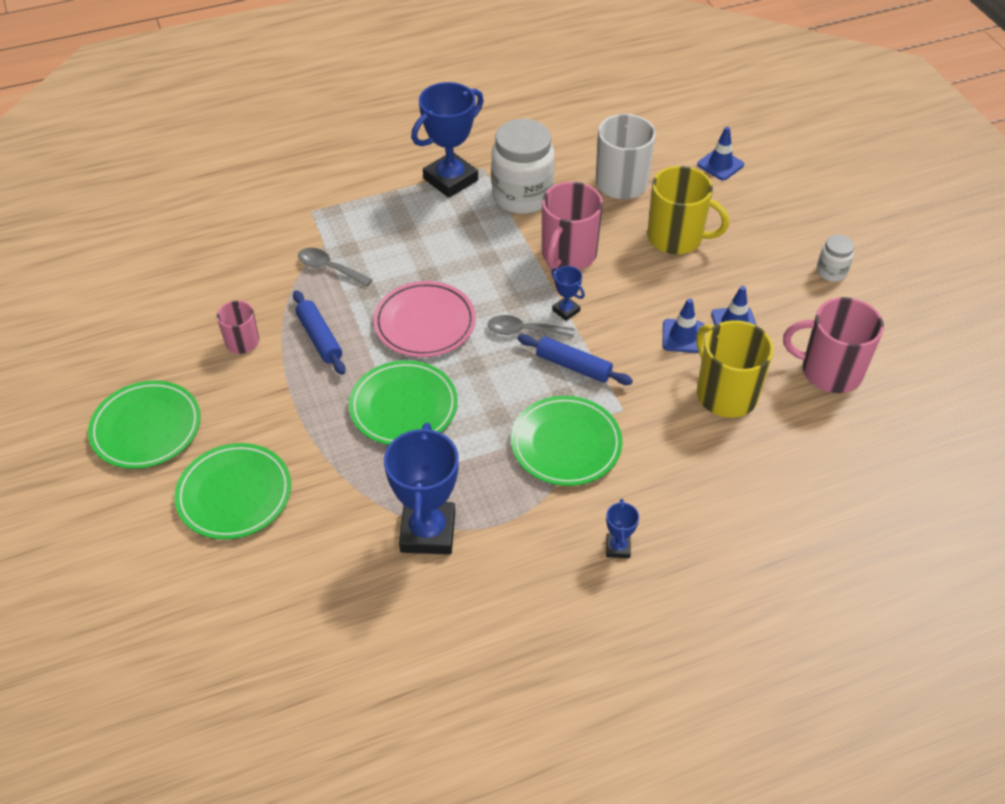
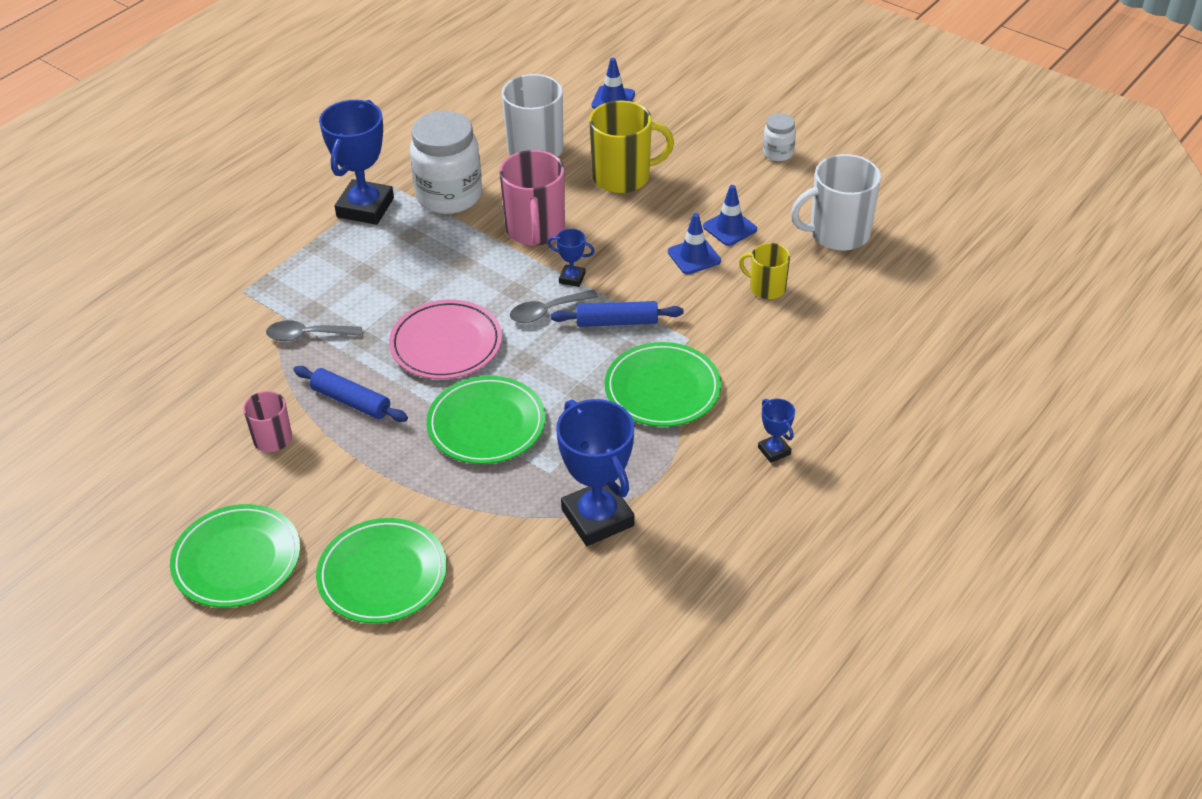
camera: 30 degrees left, 5 degrees down
yellow mug [696,320,774,418] -> yellow mug [739,243,790,299], size x0.57
pink mug [783,297,884,393] -> white mug [791,154,881,251]

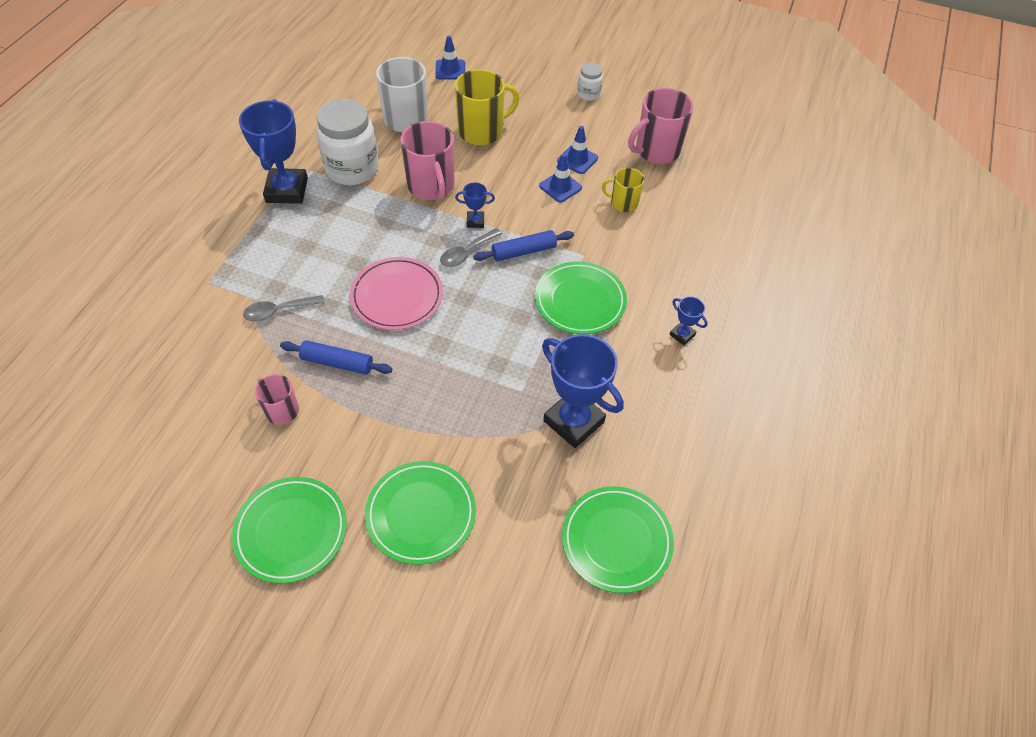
camera: 20 degrees left, 10 degrees up
green plate [426,376,545,464] -> green plate moved to [562,486,674,593]
white mug [791,154,881,251] -> pink mug [628,88,694,164]

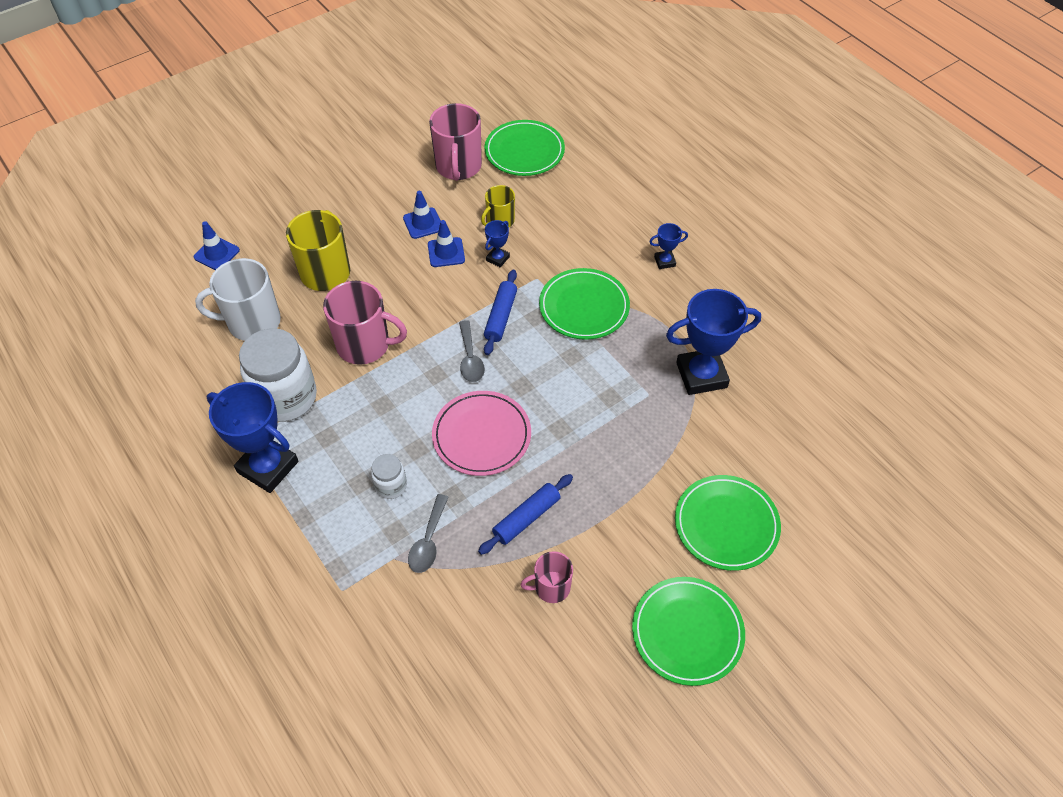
camera: 55 degrees left, 0 degrees up
blue trophy [455,182,495,228] -> blue trophy moved to [485,220,510,268]
green plate [562,486,674,593] -> green plate moved to [485,120,565,176]
white jar [577,63,603,101] -> white jar moved to [371,454,407,499]

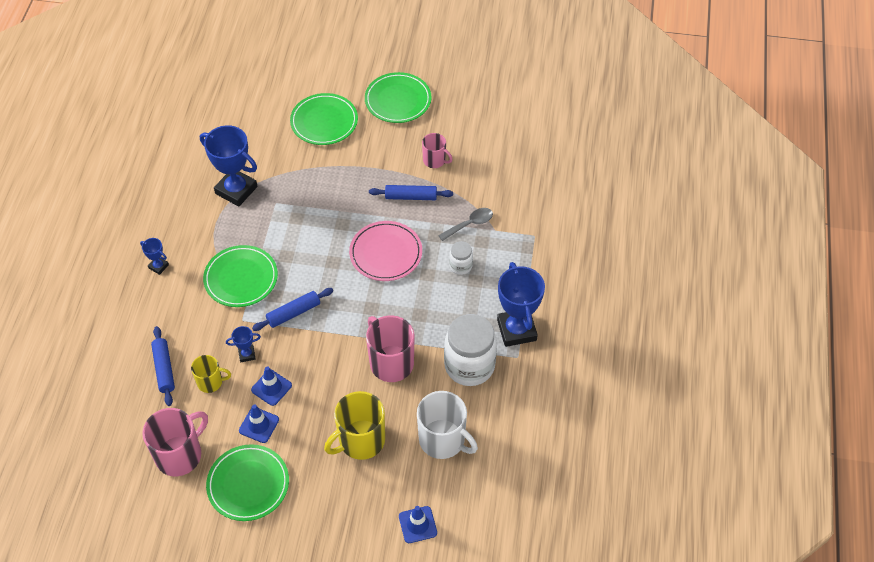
camera: 135 degrees left, 0 degrees up
grey spoon [459,320,485,382] -> none
green plate [485,120,565,176] -> green plate moved to [206,444,289,521]
none -> blue rolling pin [151,326,175,406]

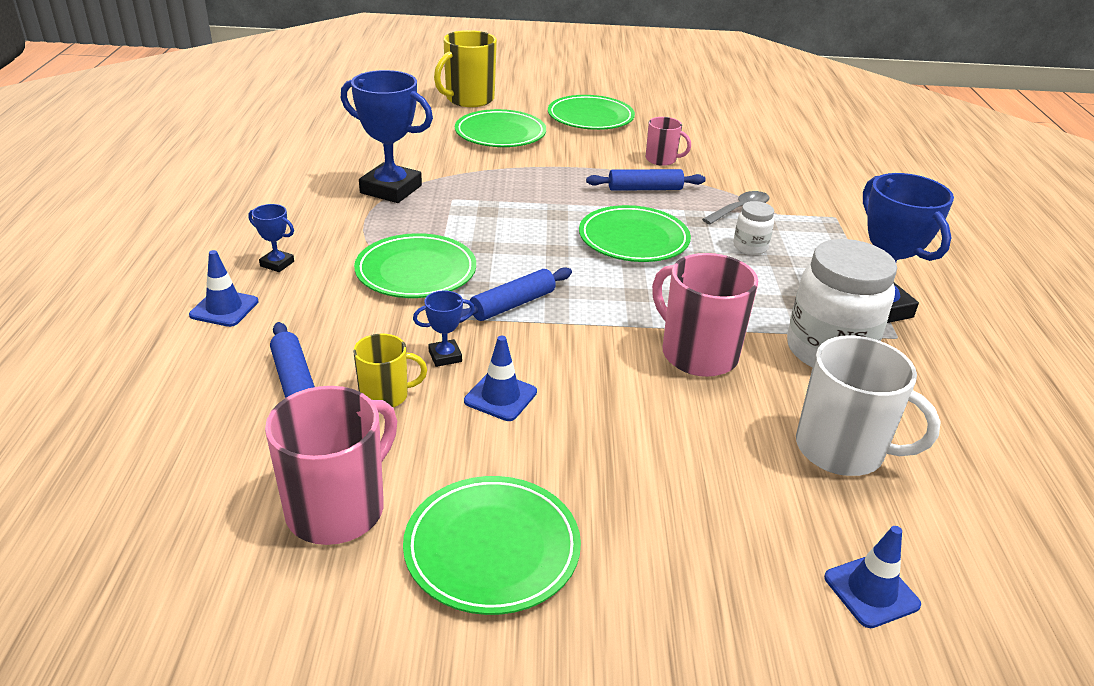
camera: 10 degrees left, 20 degrees down
blue traffic cone [239,404,279,443] -> blue traffic cone moved to [189,250,258,327]
yellow mug [324,391,385,460] -> yellow mug moved to [434,30,497,107]
pink plate [349,221,422,281] -> green plate [579,205,691,262]

